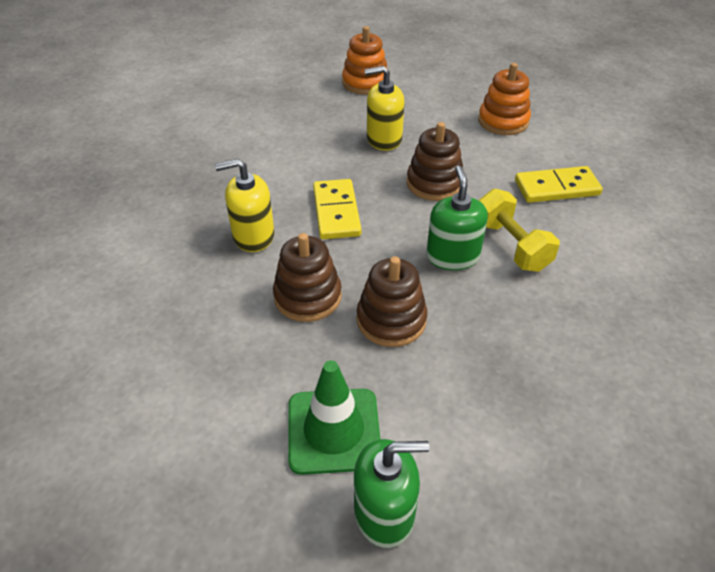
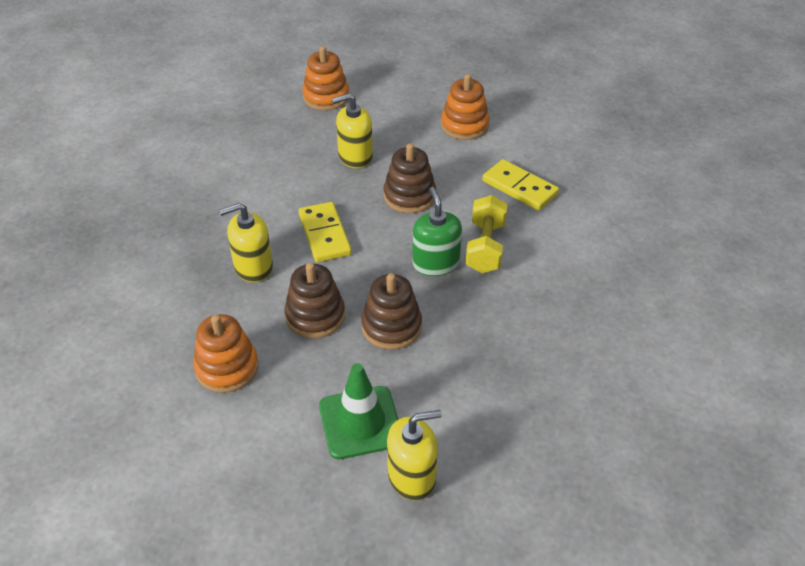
camera: 10 degrees left, 0 degrees up
green soap dispenser [354,439,429,548] -> yellow soap dispenser [387,410,442,501]
yellow dumbbell [478,189,560,272] -> yellow dumbbell turned 45 degrees clockwise [466,195,508,273]
yellow domino [515,166,603,203] -> yellow domino turned 60 degrees clockwise [482,159,559,210]
none -> orange stacking toy [193,314,258,393]

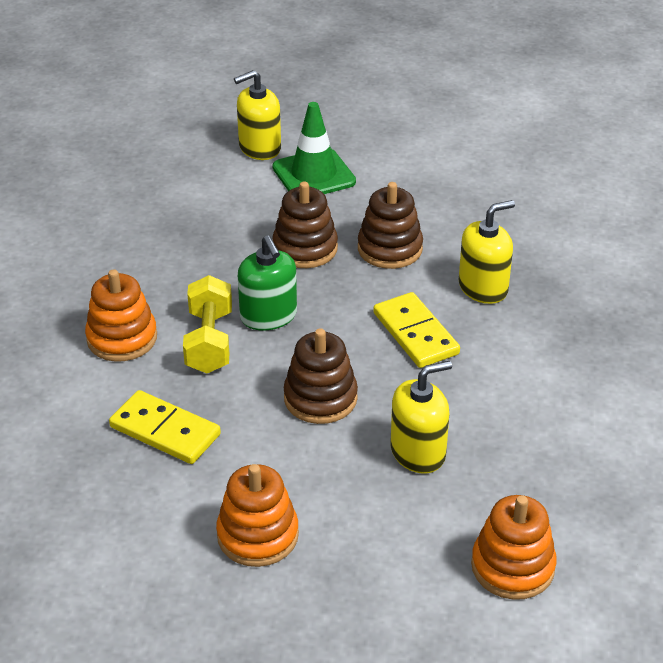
camera: 170 degrees right, 5 degrees down
orange stacking toy [193,314,258,393] -> orange stacking toy moved to [85,269,157,362]

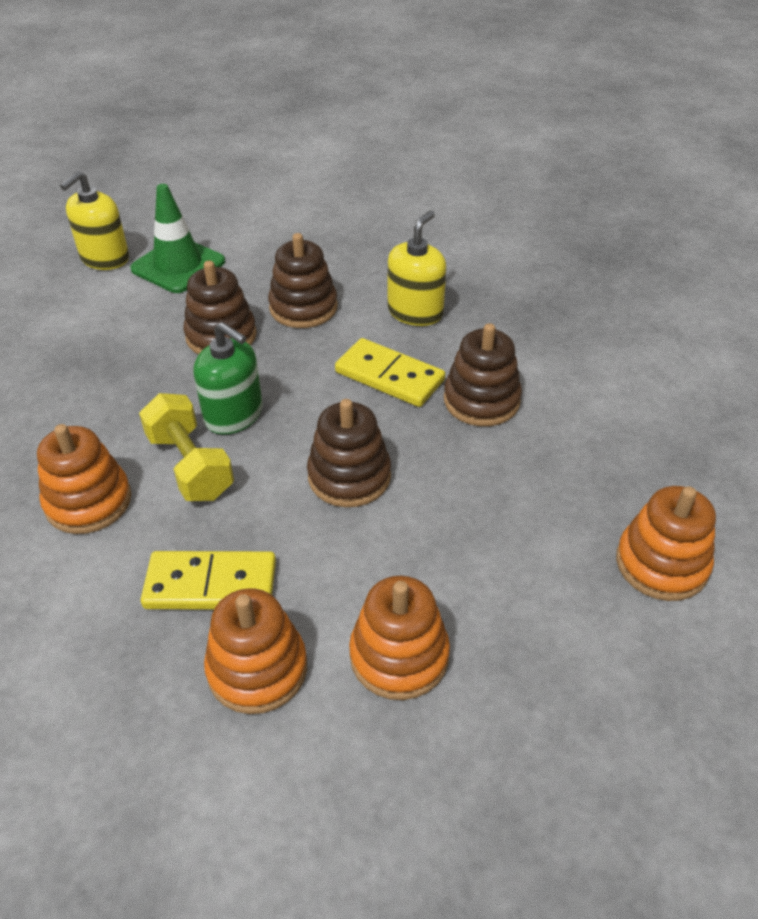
camera: 30 degrees left, 5 degrees up
yellow soap dispenser [391,361,452,474] -> none
none -> orange stacking toy [204,588,307,714]
none -> brown stacking toy [444,323,522,426]

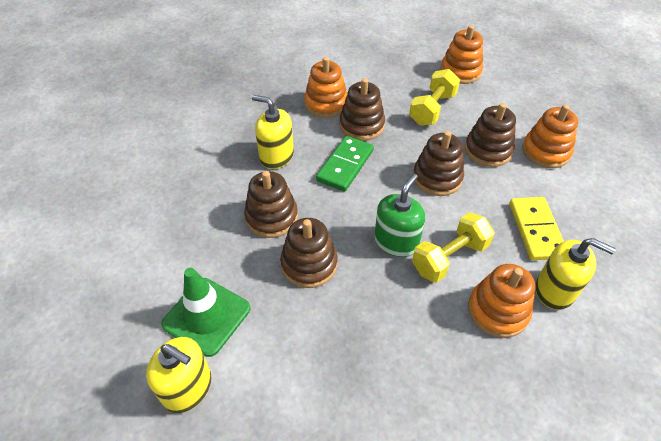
camera: 95 degrees left, 5 degrees up
orange stacking toy [204,588,307,714] -> orange stacking toy moved to [304,57,348,118]
yellow domino [335,338,445,407] -> green domino [316,136,374,192]
none -> yellow dumbbell [409,69,460,126]
none -> brown stacking toy [465,103,516,167]
none -> yellow soap dispenser [536,238,616,310]

